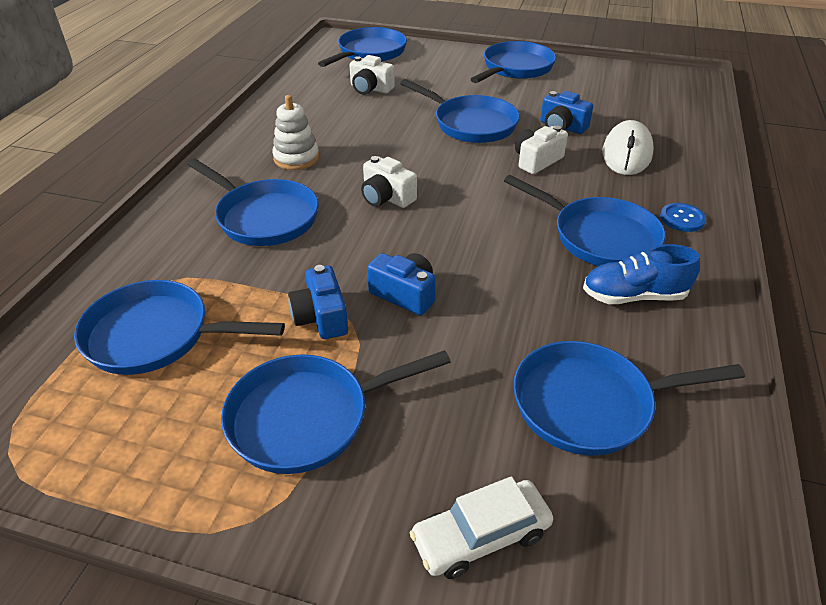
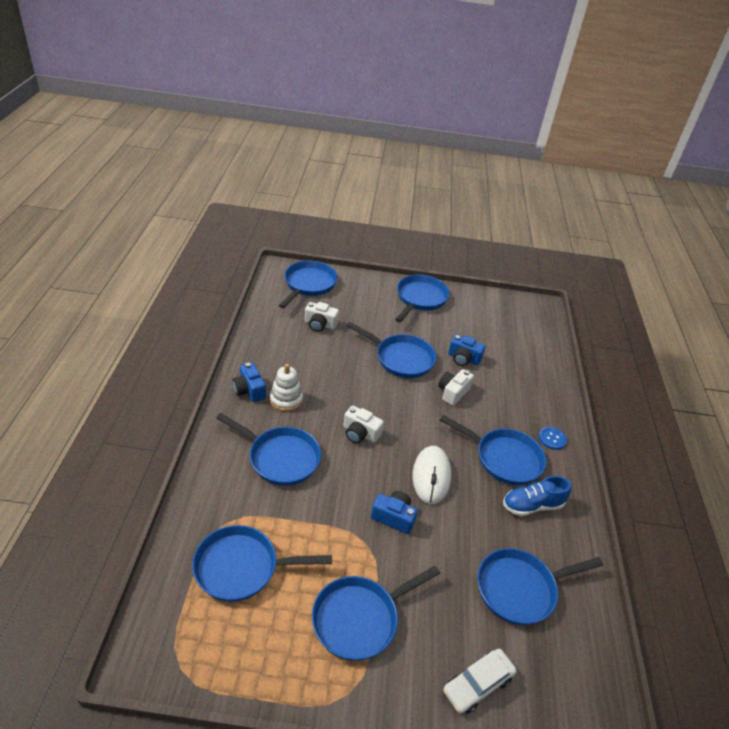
camera: 15 degrees left, 0 degrees up
blue camera [288,265,348,339] -> blue camera moved to [232,362,266,402]
white mouse [602,120,654,175] -> white mouse moved to [413,446,451,504]

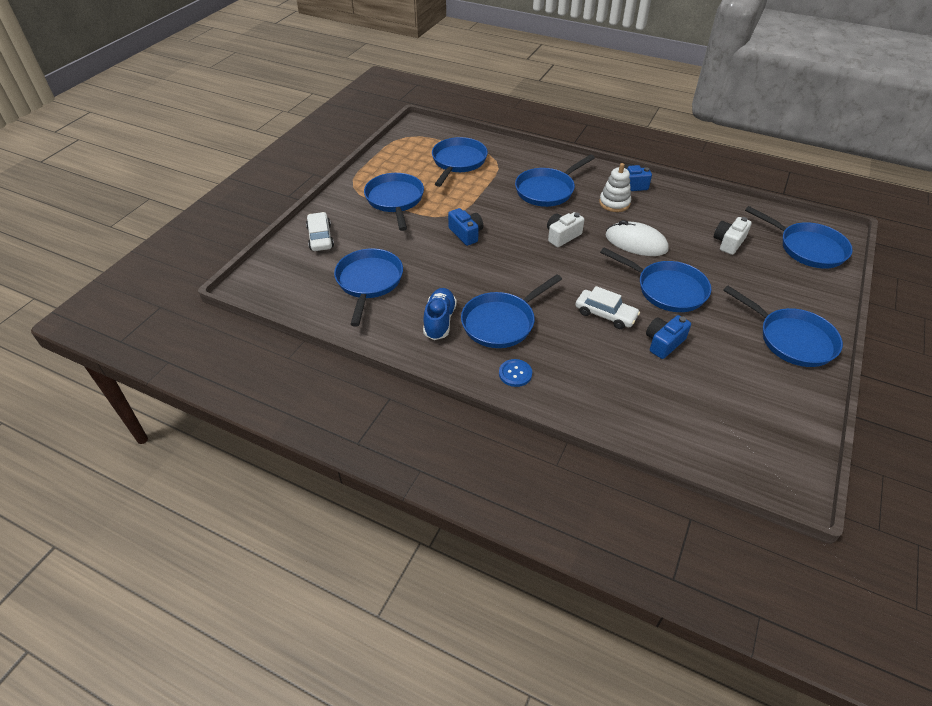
camera: 115 degrees right, 5 degrees up
blue pan [346,322,436,378] -> blue pan turned 105 degrees counterclockwise [600,248,711,312]
blue camera [371,491,418,534] -> blue camera turned 75 degrees counterclockwise [448,208,483,246]
white mouse [413,446,451,504] -> white mouse moved to [605,220,668,256]
white camera [438,369,474,406] -> white car [575,286,640,329]

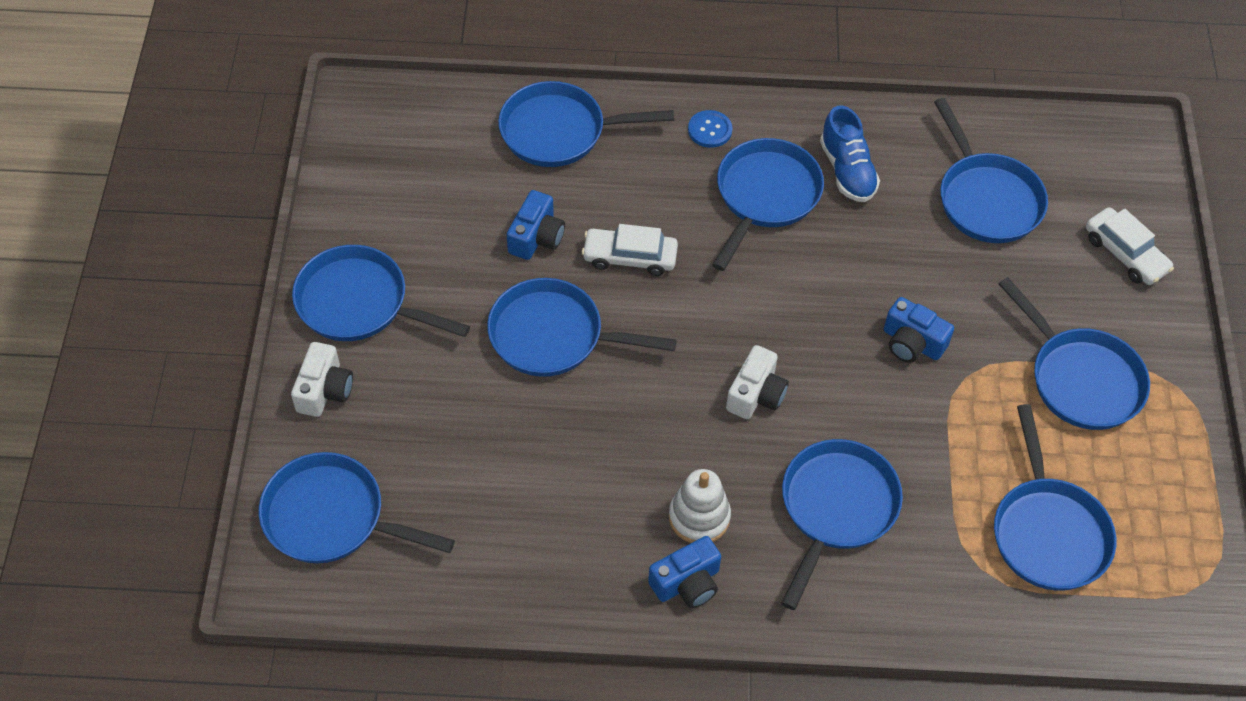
camera: 155 degrees right, 10 degrees up
white mouse [605,220,668,256] -> none
white camera [714,217,752,255] -> white camera moved to [291,342,353,417]
none -> blue pan [498,81,674,167]

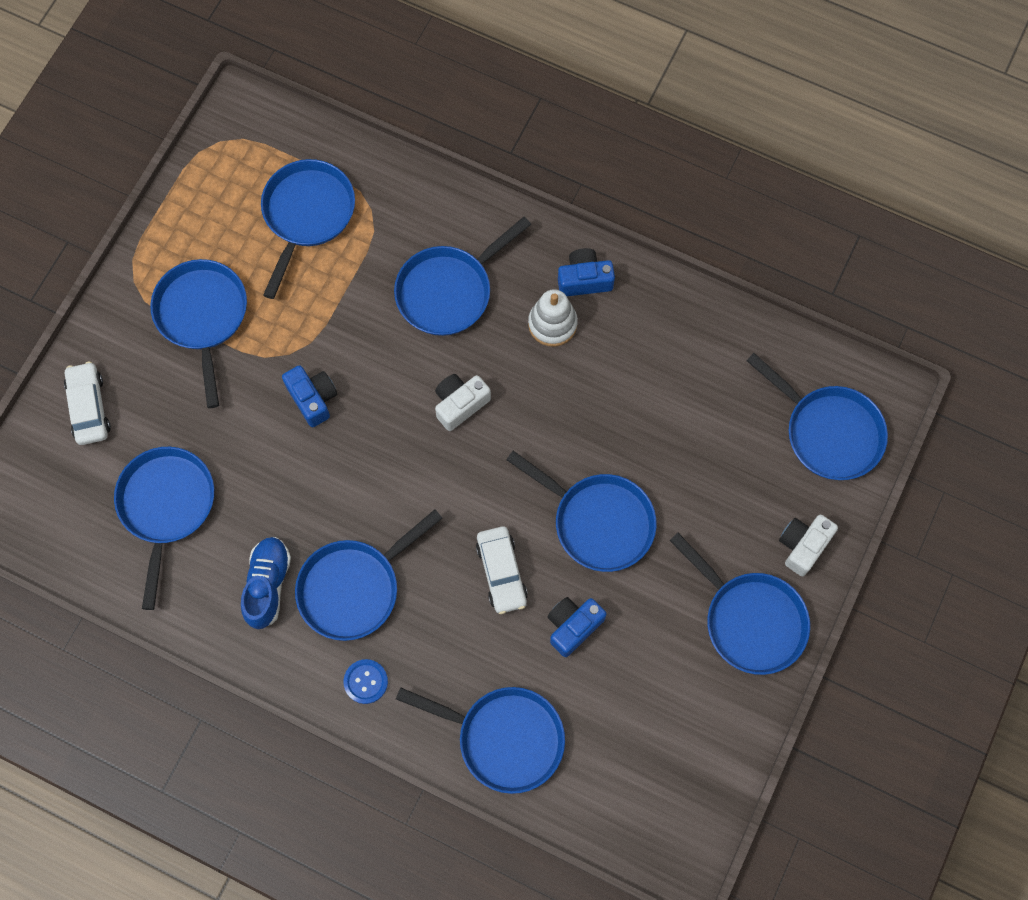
camera: 155 degrees left, 15 degrees up
white car [582,224,678,276] -> white car turned 45 degrees clockwise [476,526,528,614]

